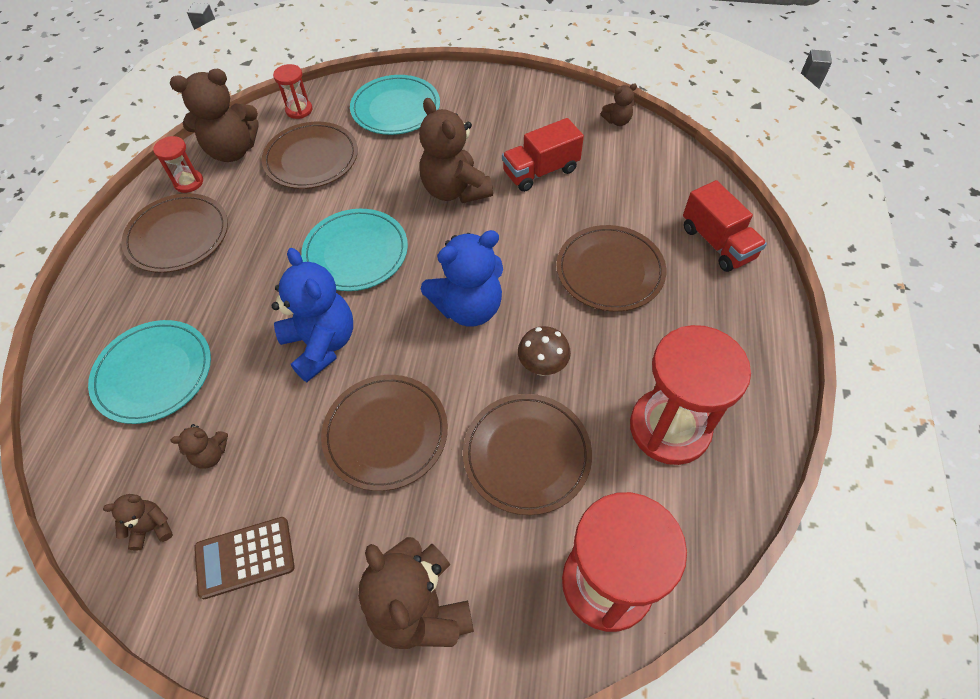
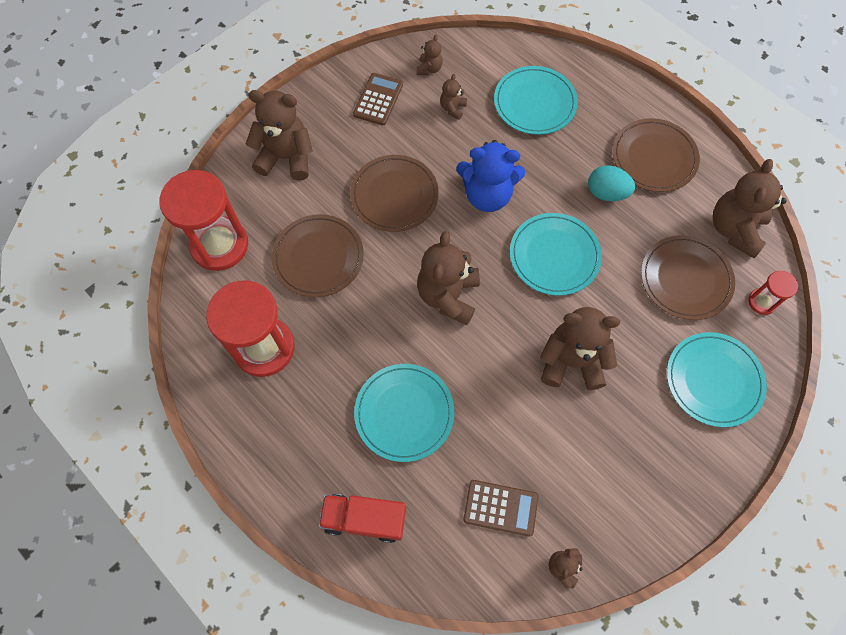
camera: 125 degrees right, 10 degrees up
red hourglass [153,136,203,193] -> none
blue teddy bear [421,230,503,326] -> brown teddy bear [417,231,480,325]
red truck [502,118,584,192] -> none
brown mushroom [518,326,571,376] -> none
brown plate [557,225,666,312] -> turquoise plate [354,364,454,462]
none -> brown calculator [463,480,539,537]
none -> turquoise egg [588,166,635,201]

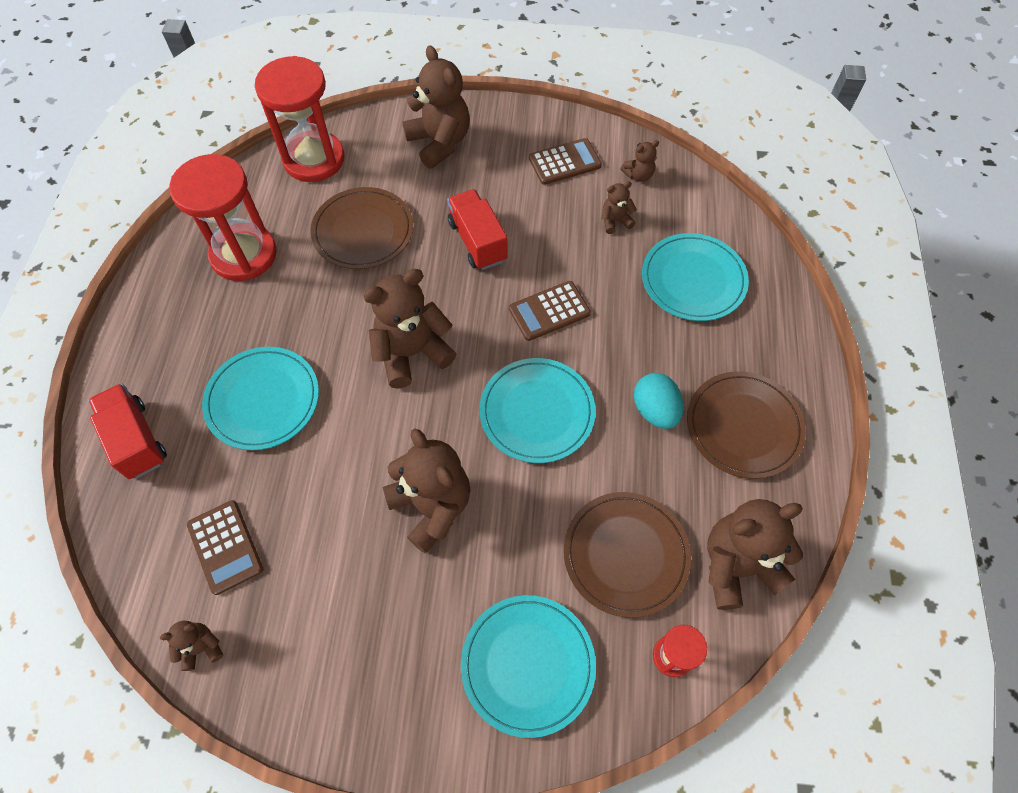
camera: 50 degrees right, 5 degrees down
brown plate [350,155,439,232] -> red truck [447,189,508,270]
blue teddy bear [456,140,525,212] -> brown calculator [509,281,591,341]

